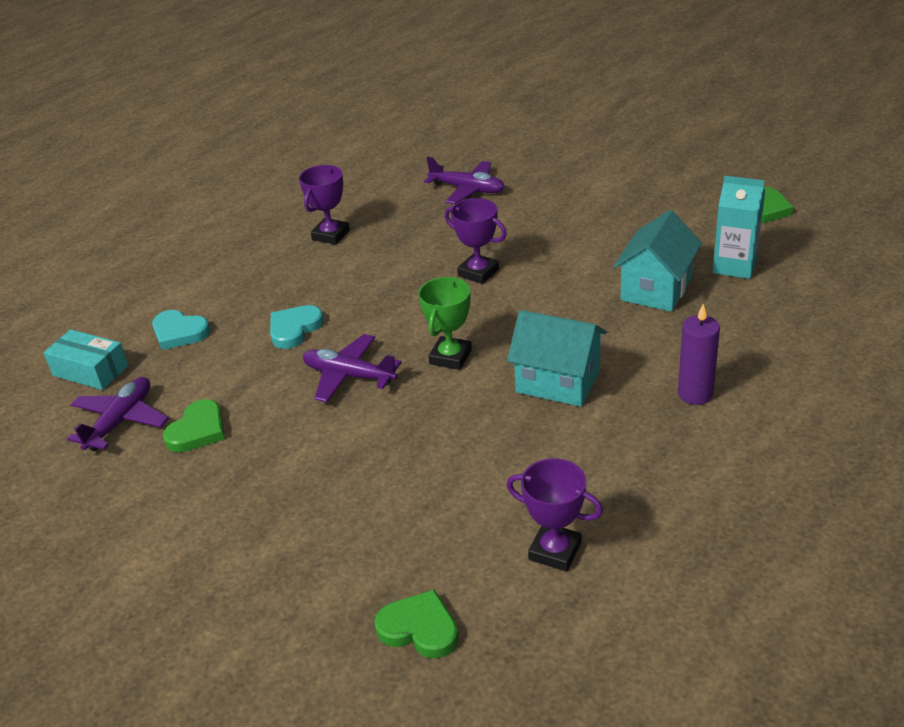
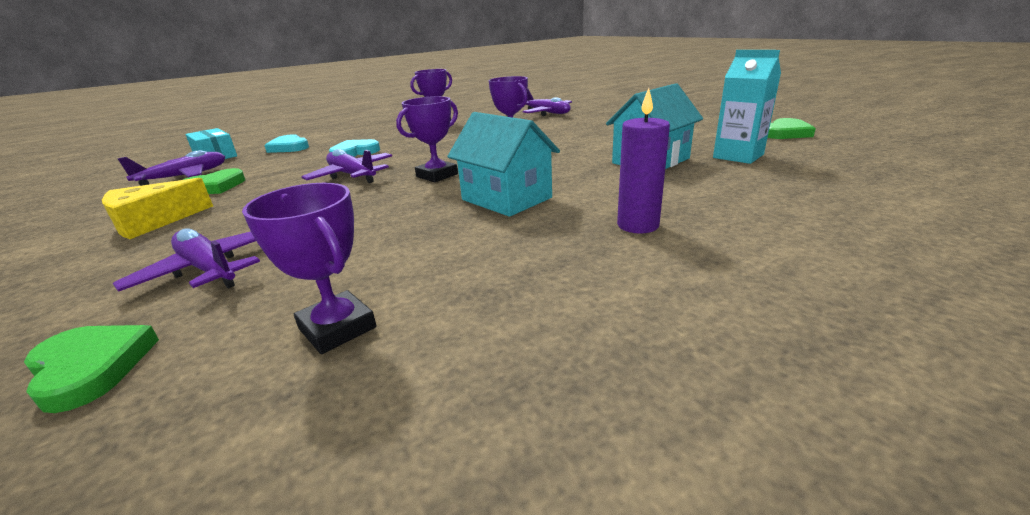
camera: 20 degrees right, 10 degrees down
green trophy [418,277,472,370] -> purple trophy [396,96,458,182]
none -> yellow cheese [102,178,213,239]
none -> purple plane [113,228,260,292]

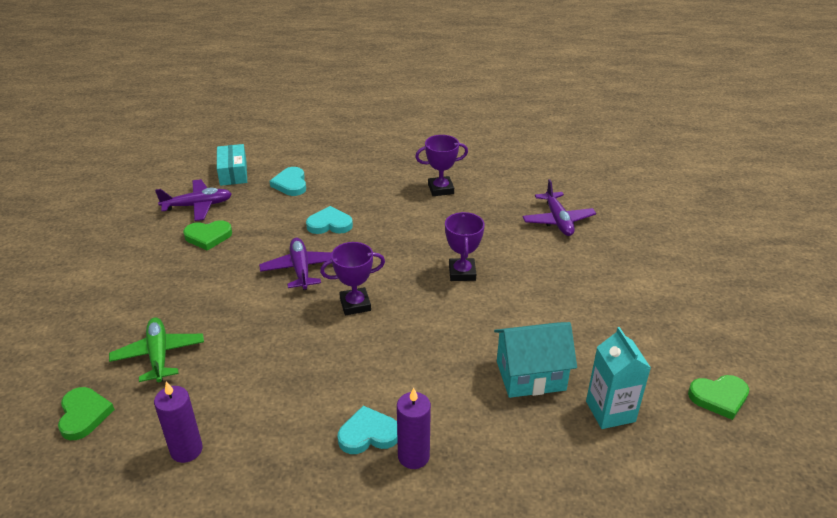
camera: 30 degrees right, 10 degrees up
yellow cheese [102,178,213,239] -> none
purple plane [113,228,260,292] -> green plane [109,317,204,382]
purple trophy [242,183,377,354] -> purple candle [154,381,203,463]
turquoise house [447,112,560,217] -> none
none -> turquoise heart [338,406,398,454]

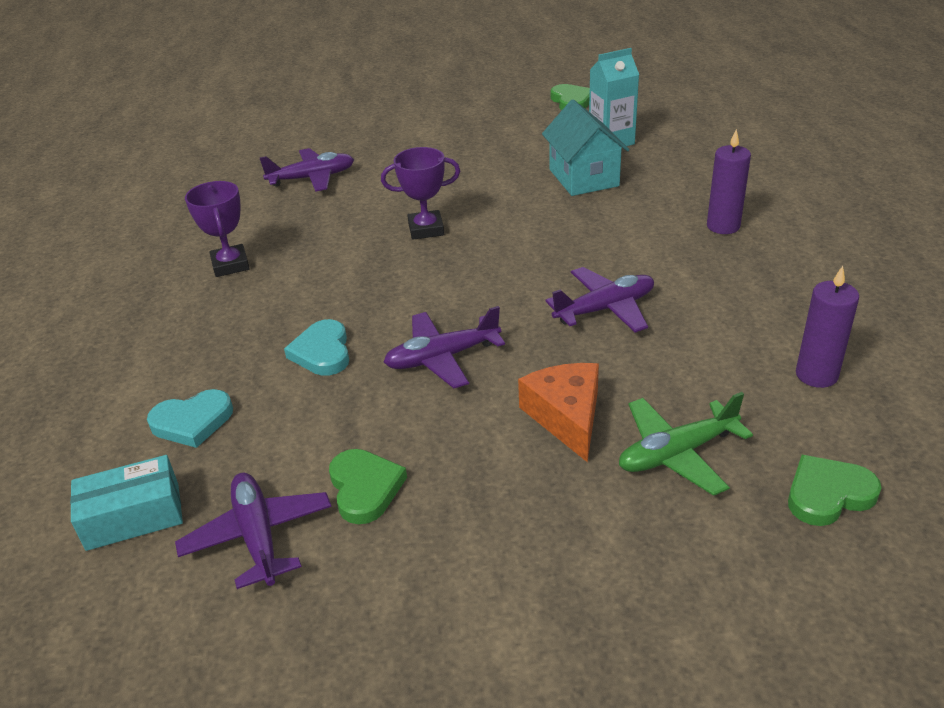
camera: 95 degrees left, 0 degrees up
purple trophy [320,242,385,315] -> none
turquoise heart [338,406,398,454] -> none
none -> orange cheese [518,363,599,463]
none -> purple plane [545,267,654,332]

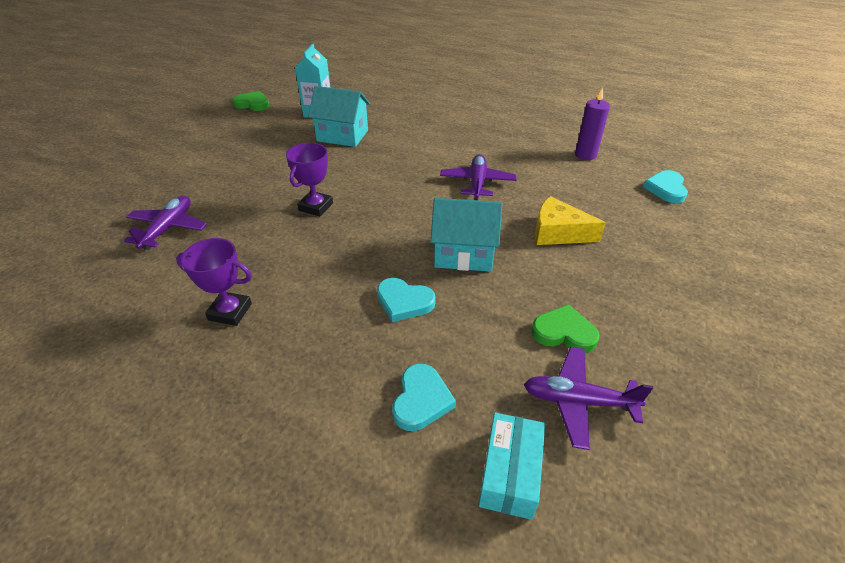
camera: 60 degrees left, 5 degrees up
purple plane [384,306,505,388] -> turquoise house [431,198,502,272]
orange cheese [518,363,599,463] -> yellow cheese [535,196,606,245]
green plane [619,392,753,496] -> none
purple candle [707,129,751,234] -> none
green heart [788,455,882,526] -> turquoise heart [643,170,688,203]

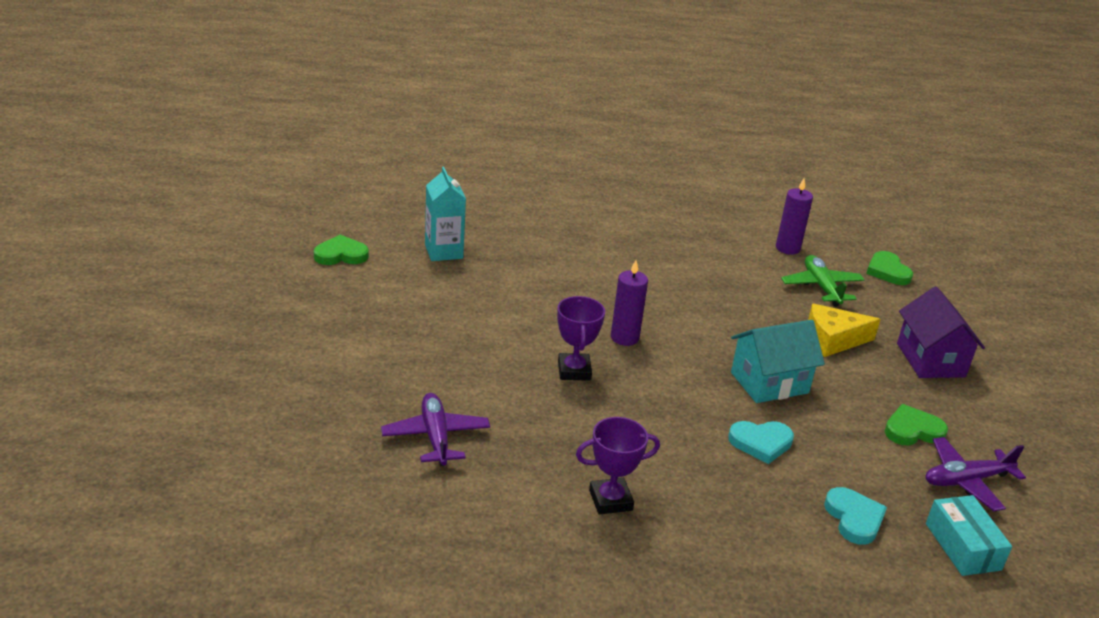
camera: 30 degrees left, 10 degrees down
turquoise house [308,86,370,147] -> none
purple plane [440,154,516,200] -> none
turquoise heart [643,170,688,203] -> green heart [866,251,913,285]
none -> purple candle [611,260,648,346]
none -> green plane [781,255,865,307]
none -> purple house [897,287,985,378]

